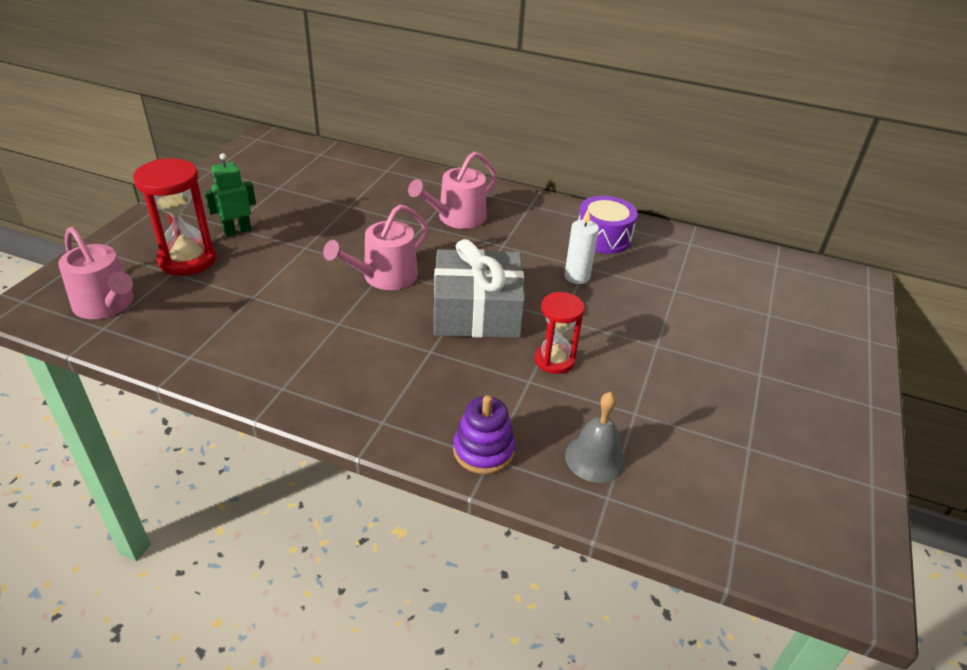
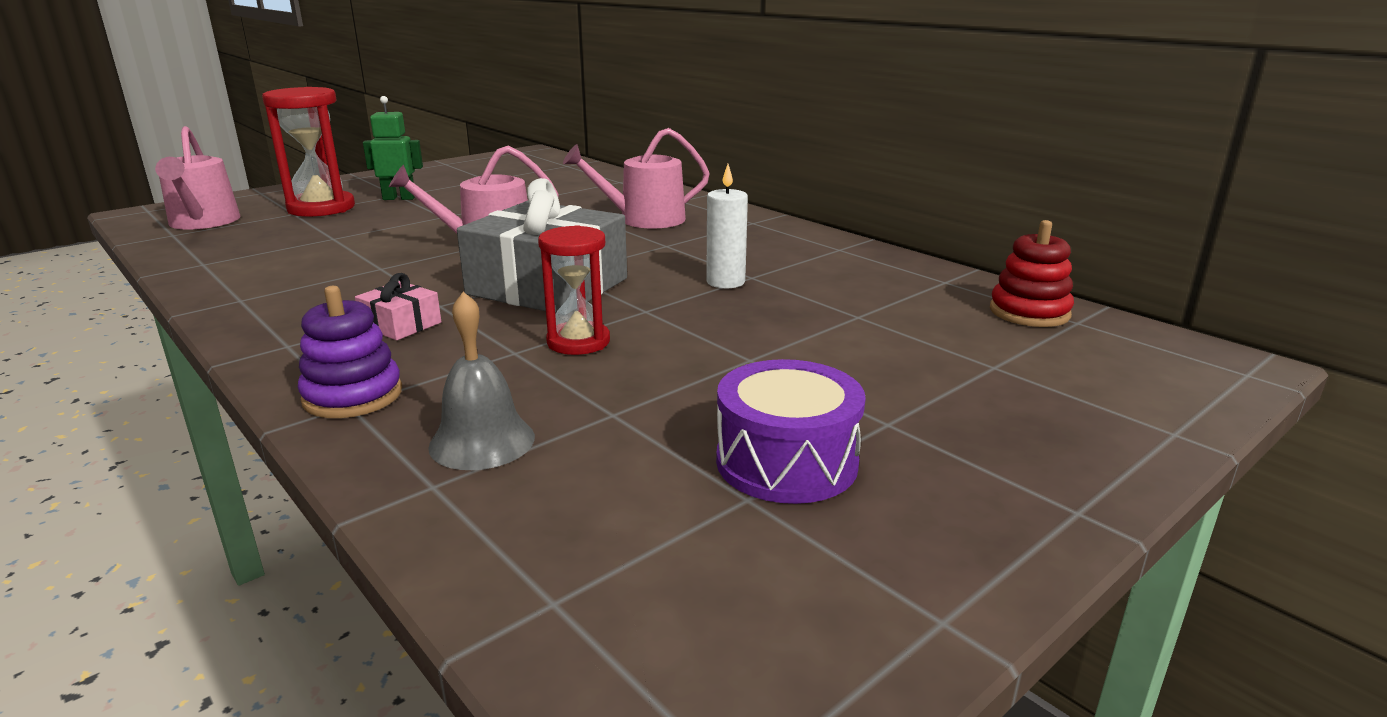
camera: 30 degrees right, 15 degrees down
purple drum [578,196,638,254] -> purple drum moved to [716,359,866,504]
none -> pink gift [355,273,441,340]
none -> red stacking toy [990,220,1074,327]

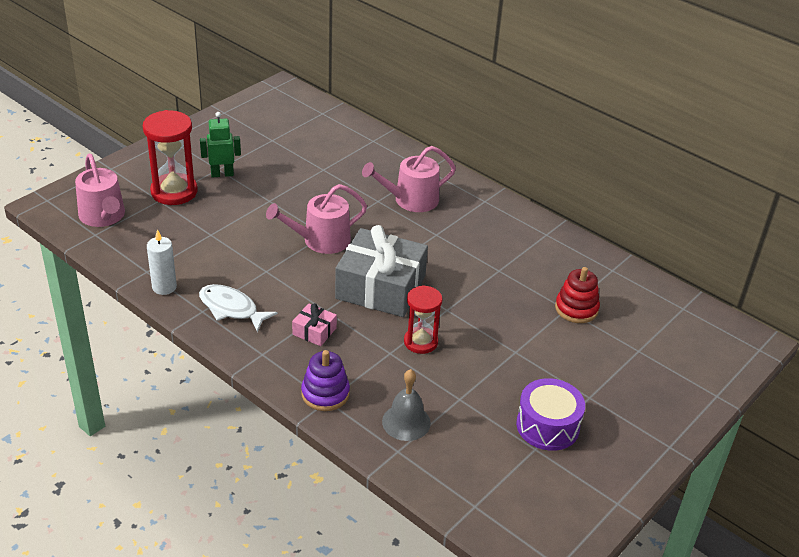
camera: 10 degrees left, 15 degrees up
white candle [706,164,748,288] -> white candle moved to [147,229,177,295]
red stacking toy [990,220,1074,327] -> red stacking toy moved to [555,267,600,323]
none -> white fish [199,284,278,332]

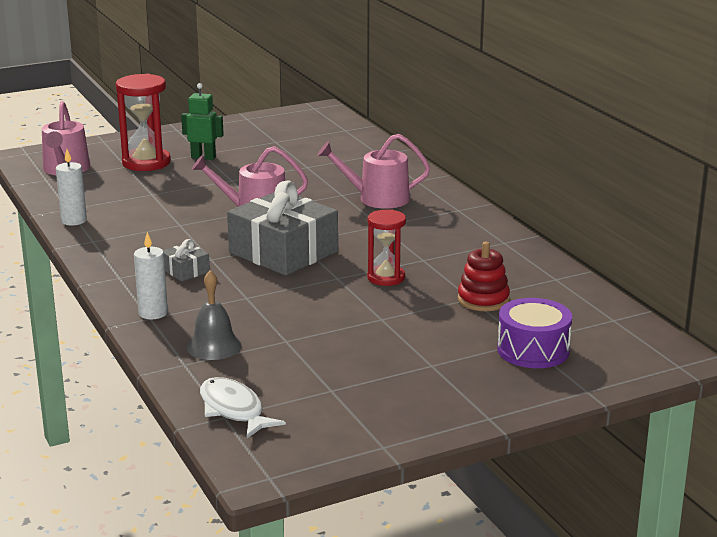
camera: 25 degrees right, 15 degrees down
white fish [199,284,278,332] -> white fish moved to [200,377,286,438]
pink gift [292,303,337,346] -> grey gift [163,239,210,281]
purple stacking toy [301,350,350,411] -> white candle [134,232,168,319]
red hourglass [404,285,442,354] -> red hourglass moved to [367,209,406,286]
purple drum [516,378,585,451] -> purple drum moved to [497,298,572,368]

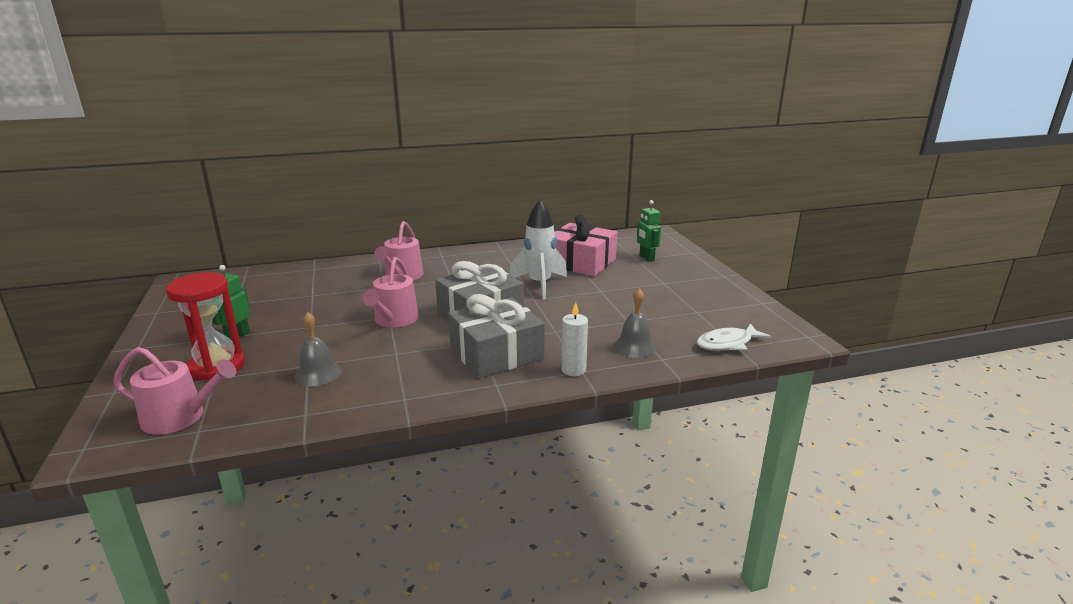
camera: 80 degrees left, 0 degrees up
white candle [56,149,87,225] -> none
grey gift [163,239,210,281] -> grey gift [448,294,545,378], size x2.29
red hourglass [367,209,406,286] -> white rocket [509,199,567,299]
red stacking toy [458,242,510,311] -> pink gift [554,214,617,276]
purple drum [497,298,572,368] -> green robot [637,200,661,262]
none -> grey bell [294,312,341,386]

